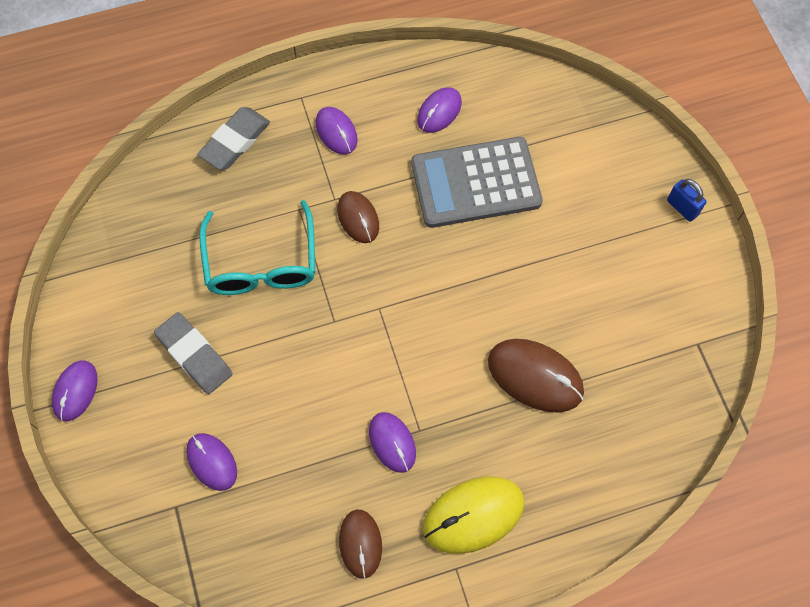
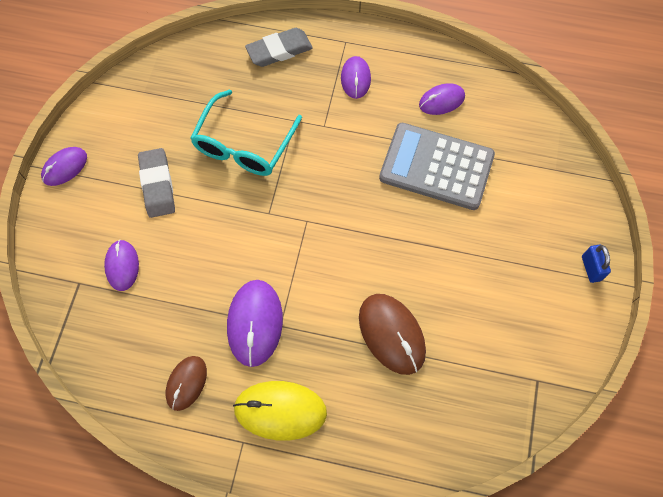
camera: 30 degrees right, 0 degrees up
brown mouse [337,191,379,243] -> none
purple mouse [369,412,416,473] -> purple mouse [227,280,283,367], size x1.60

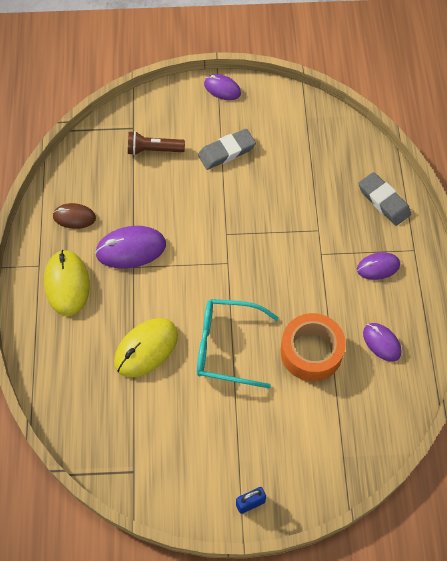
camera: 75 degrees right, 5 degrees down
purple mouse [104,240,139,291] -> brown flashlight [128,131,185,155]
turquoise glasses [190,89,302,176] -> turquoise glasses moved to [197,299,279,388]
brown mouse [359,294,426,375] -> yellow mouse [114,318,178,377]
grey calculator [379,123,495,210] -> orange tape [281,313,346,381]

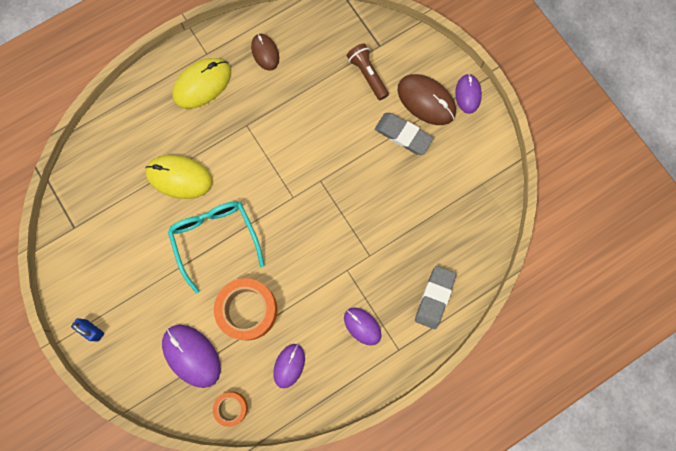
camera: 60 degrees right, 15 degrees up
purple mouse [95,226,166,269] -> purple mouse moved to [162,325,221,388]
none -> orange tape [213,391,248,427]
none -> brown mouse [397,74,456,125]

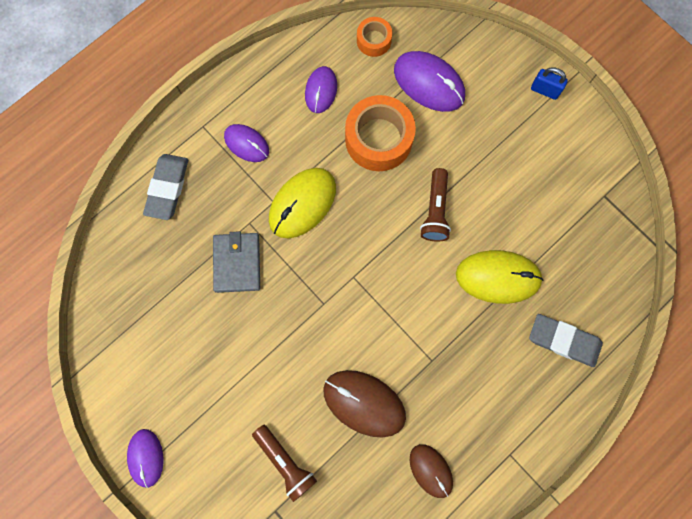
camera: 170 degrees right, 0 degrees up
turquoise glasses [168,201,265,294] -> brown flashlight [420,168,451,241]
yellow mouse [172,58,231,109] -> yellow mouse moved to [269,168,336,238]
grey eraser [375,113,434,155] -> grey eraser moved to [529,314,603,367]
brown mouse [397,74,456,125] -> brown mouse moved to [323,370,406,438]
none -> grey wallet [213,231,260,293]

